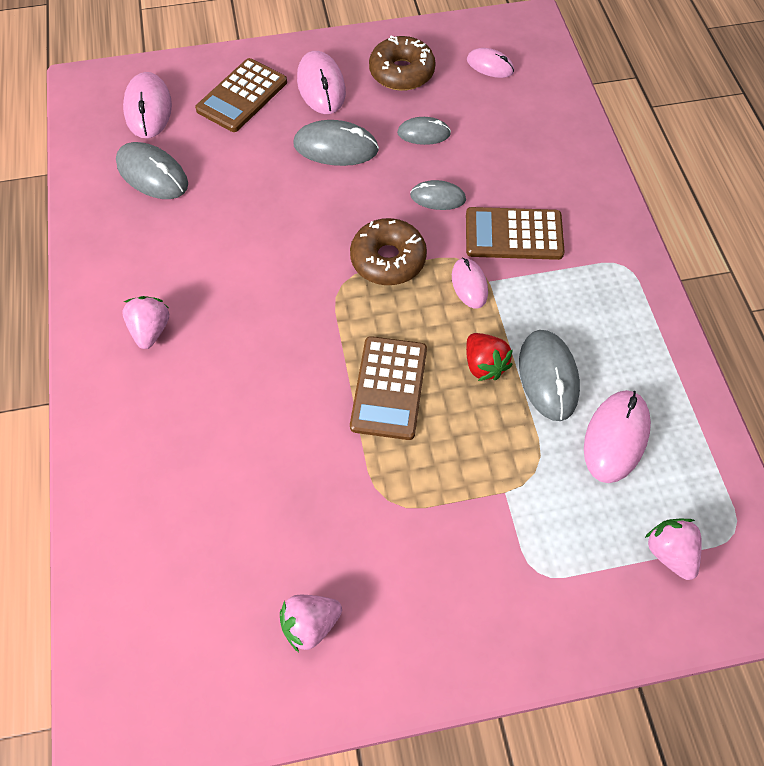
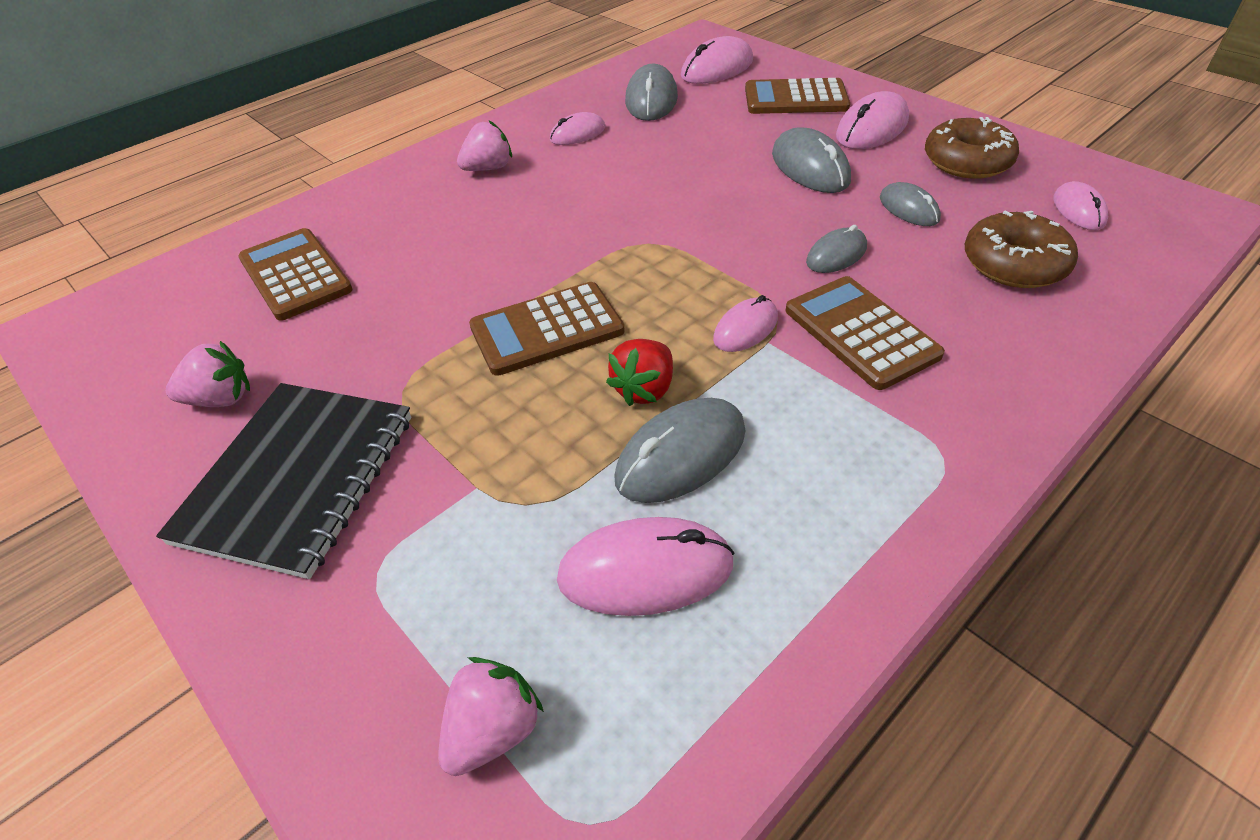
camera: 60 degrees right, 15 degrees down
pink strawberry [280,595,342,652] -> pink strawberry turned 135 degrees clockwise [166,341,250,407]
brown donut [350,218,427,285] -> brown donut moved to [965,211,1078,288]
grey mouse [410,180,466,210] -> grey mouse turned 75 degrees clockwise [806,225,867,273]
none -> black notebook [156,383,411,579]
none -> brown calculator [238,228,353,321]
none -> pink mouse [550,112,605,145]

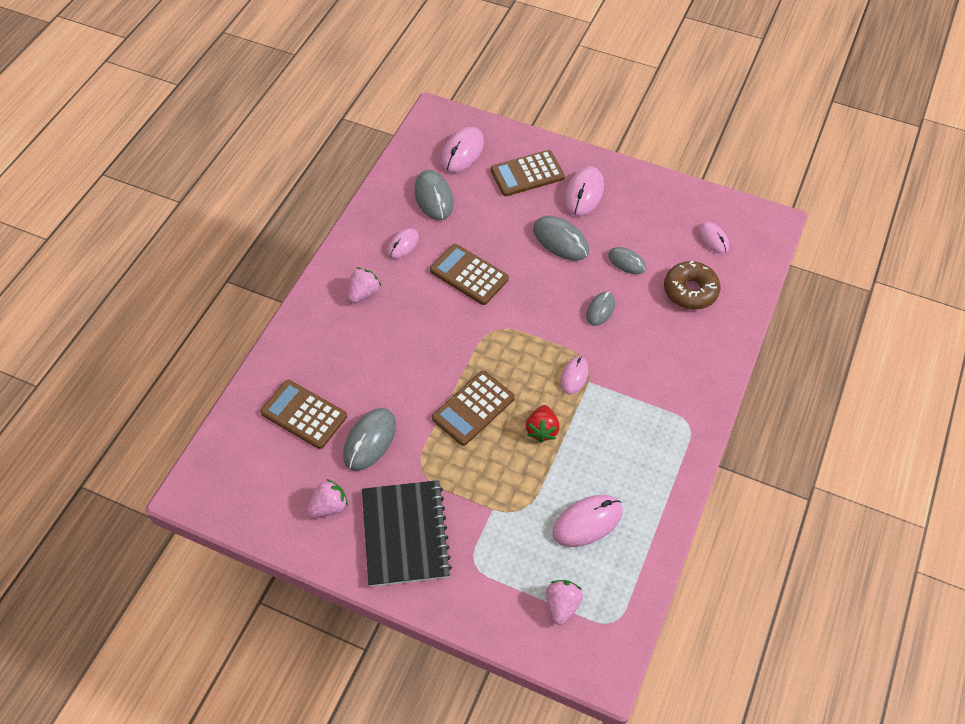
camera: 25 degrees left, 10 degrees up
grey mouse [614,398,746,503] -> grey mouse moved to [343,408,396,471]
brown calculator [786,276,945,390] -> brown calculator moved to [430,244,509,305]
brown donut [925,117,1019,179] -> none

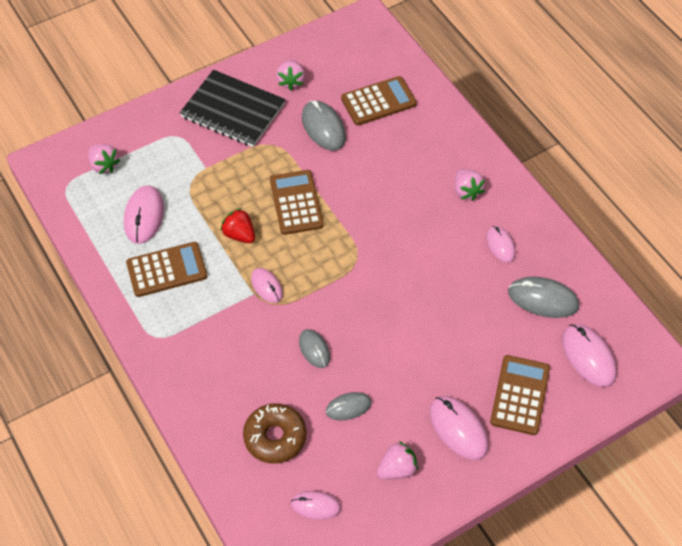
camera: 125 degrees right, 0 degrees up
brown calculator [430,244,509,305] -> brown calculator moved to [126,242,207,297]
grey mouse [533,216,589,261] -> none
none -> pink strawberry [377,441,418,479]

